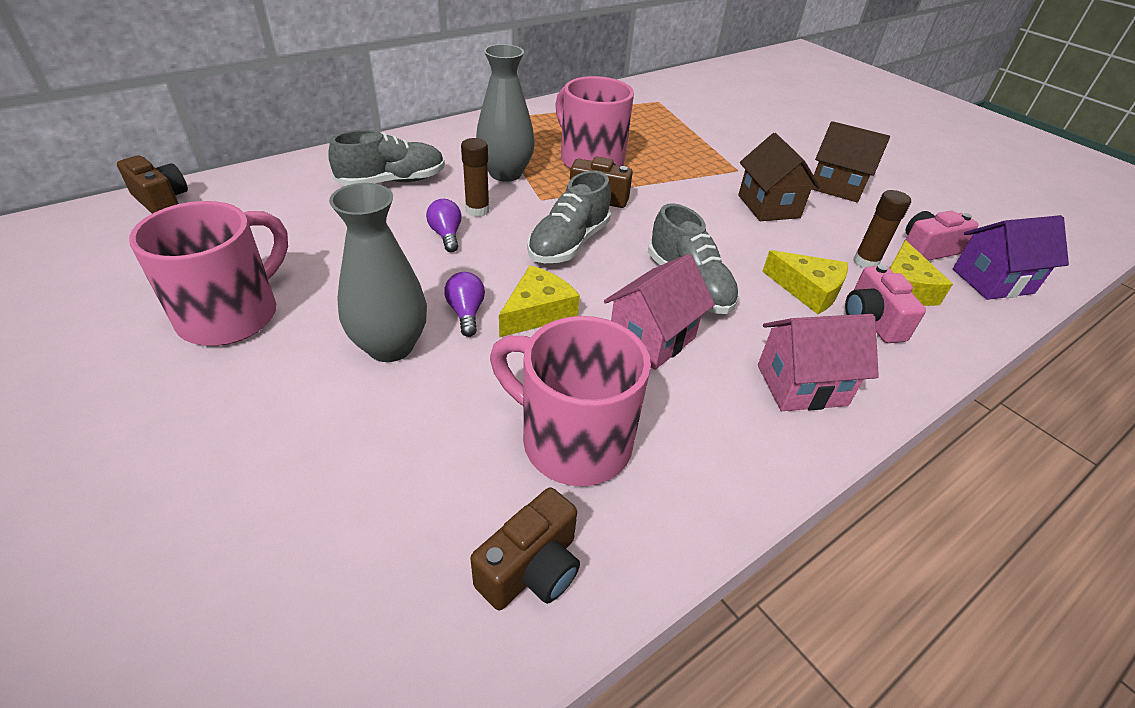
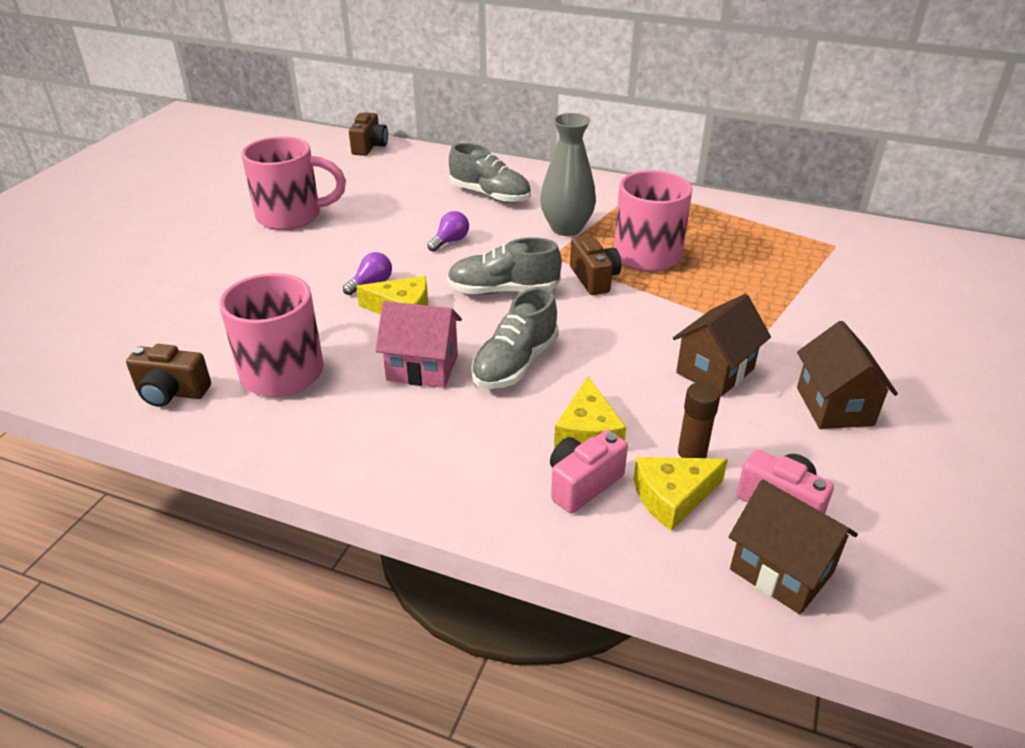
camera: 60 degrees right, 5 degrees down
grey vase [329,183,427,362] -> none
brown glue stick [461,138,489,217] -> none
pink house [758,314,879,411] -> none
purple house [953,215,1069,300] -> brown house [729,479,858,614]

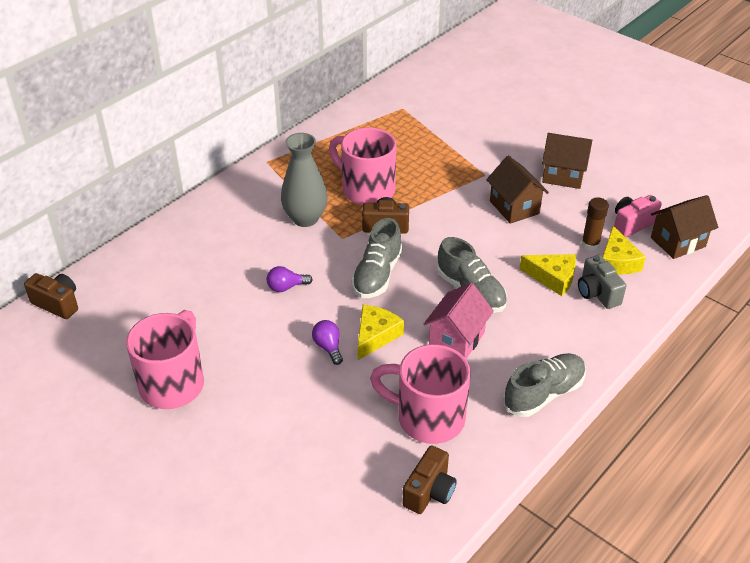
camera: 70 degrees left, 5 degrees up
purple light bulb [427,211,469,252] -> purple light bulb turned 75 degrees counterclockwise [267,266,313,292]
grey shoe [449,143,531,203] -> grey shoe moved to [503,353,586,417]
pink camera [550,430,628,514] -> grey camera [578,255,626,309]

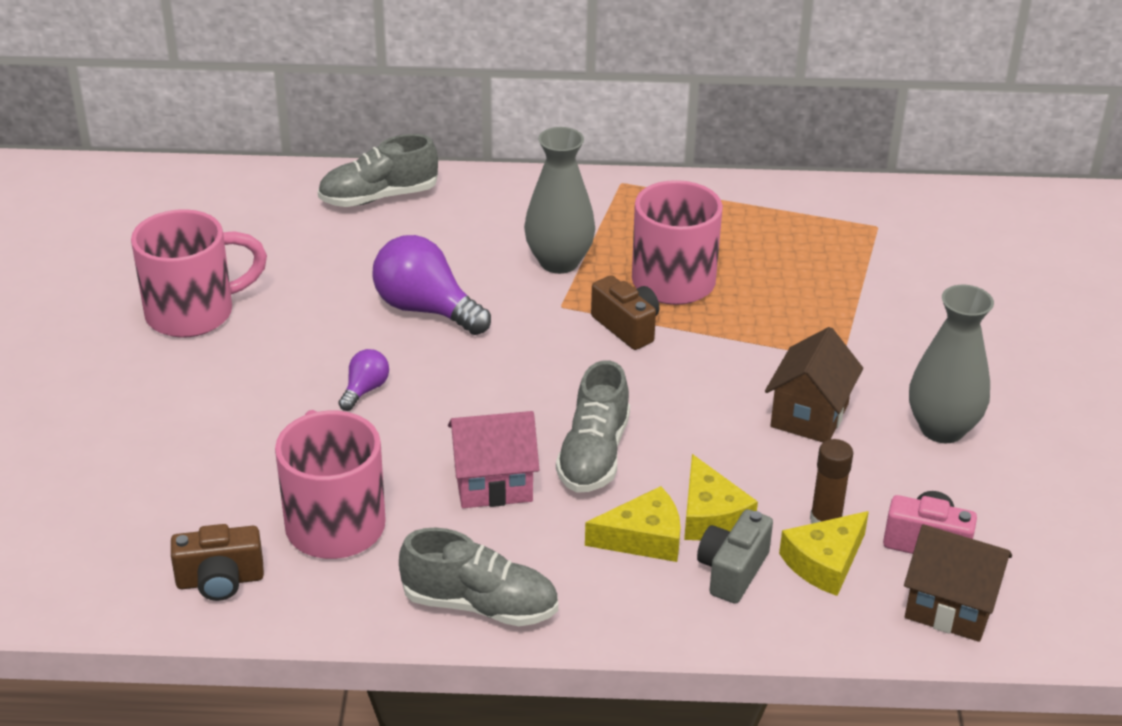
camera: 50 degrees right, 5 degrees down
brown camera [24,273,78,319] -> none
purple light bulb [267,266,313,292] -> purple light bulb [372,235,491,335], size x1.98
grey shoe [351,218,403,298] -> grey shoe moved to [318,134,438,207]
yellow cheese [357,305,404,360] -> yellow cheese moved to [585,486,681,562]
brown house [542,133,592,189] -> grey vase [909,285,994,443]

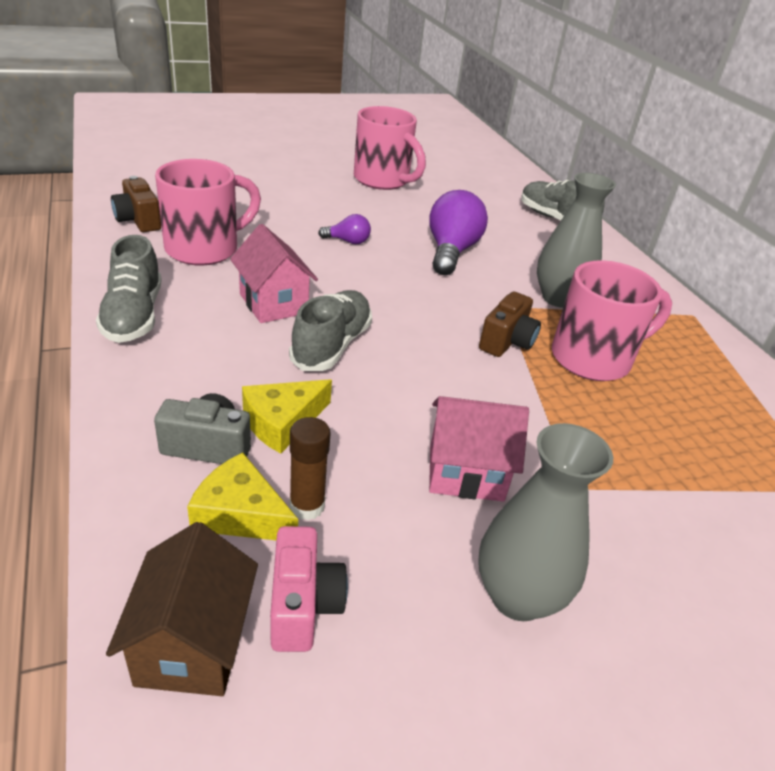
camera: 65 degrees right, 0 degrees up
grey shoe [556,360,630,493] -> grey shoe turned 120 degrees clockwise [289,290,372,371]
yellow cheese [585,486,681,562] -> none
brown house [765,327,863,442] -> pink house [429,396,529,502]

